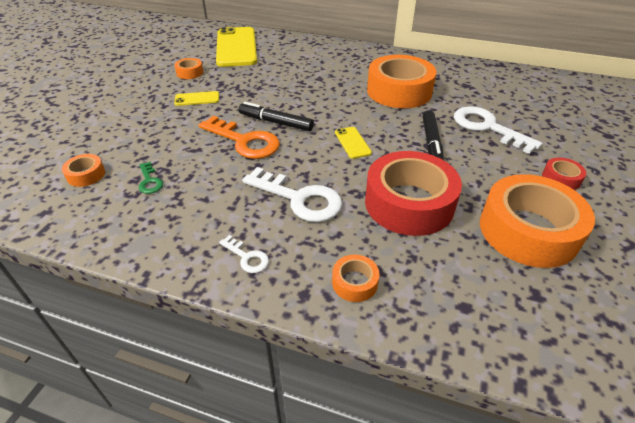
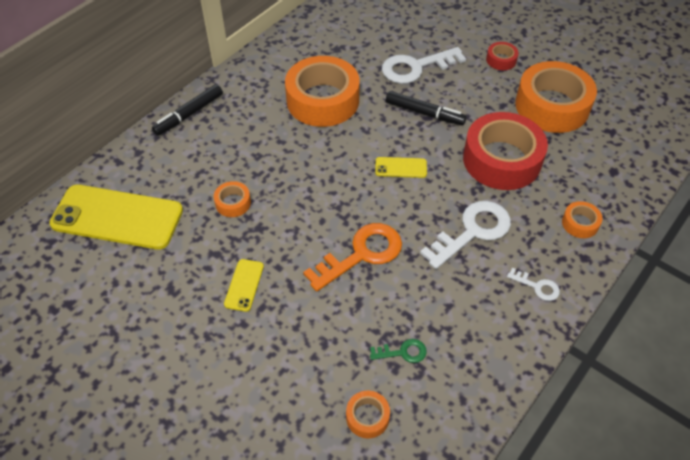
camera: 70 degrees left, 10 degrees up
orange tape [174,58,203,79] -> orange tape moved to [214,181,251,217]
white key [219,235,269,273] -> white key turned 60 degrees clockwise [507,268,560,301]
black marker [238,102,314,131] -> black marker moved to [152,84,223,136]

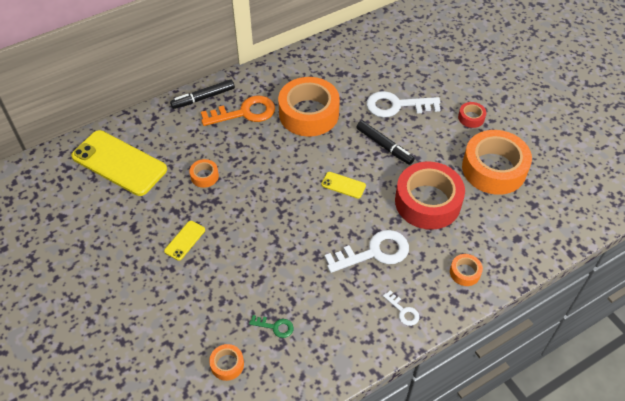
camera: 20 degrees right, 0 degrees up
orange key [303,223,402,292] -> orange key moved to [201,96,275,126]

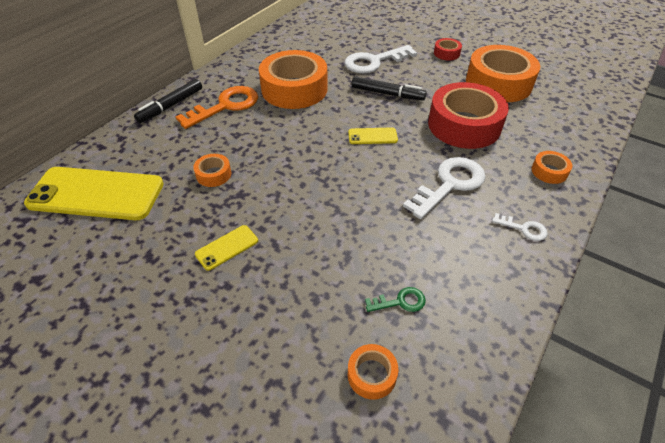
camera: 25 degrees left, 5 degrees down
yellow phone [164,221,205,261] -> yellow phone turned 45 degrees clockwise [195,225,258,271]

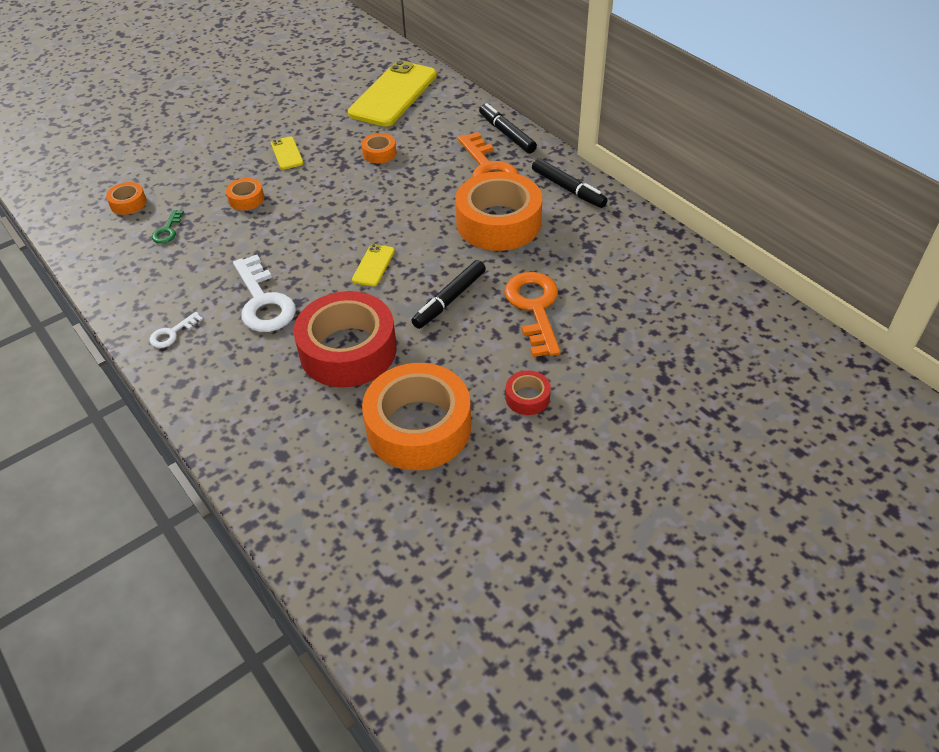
camera: 110 degrees right, 0 degrees up
white key [345,45,417,73] -> orange key [504,272,560,357]
orange tape [531,151,572,184] -> orange tape moved to [226,178,264,210]
none -> black marker [532,158,608,208]

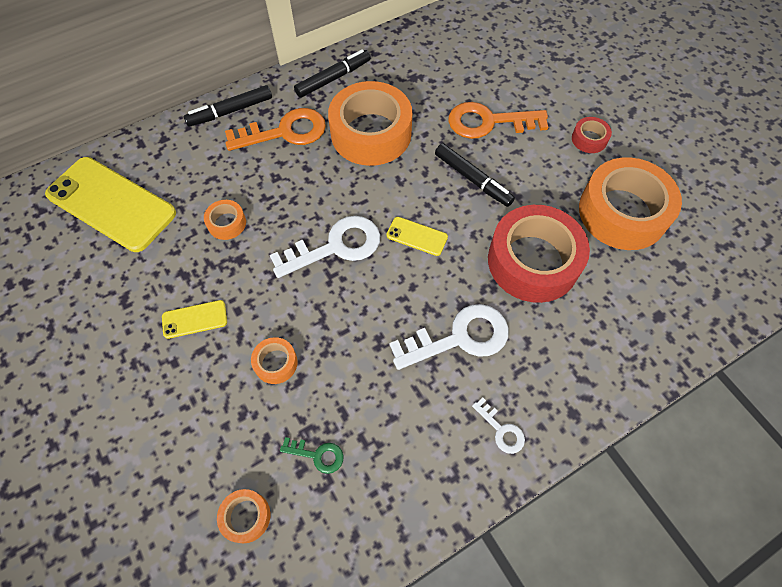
camera: 85 degrees left, 15 degrees up
none -> white key [270,216,380,278]

